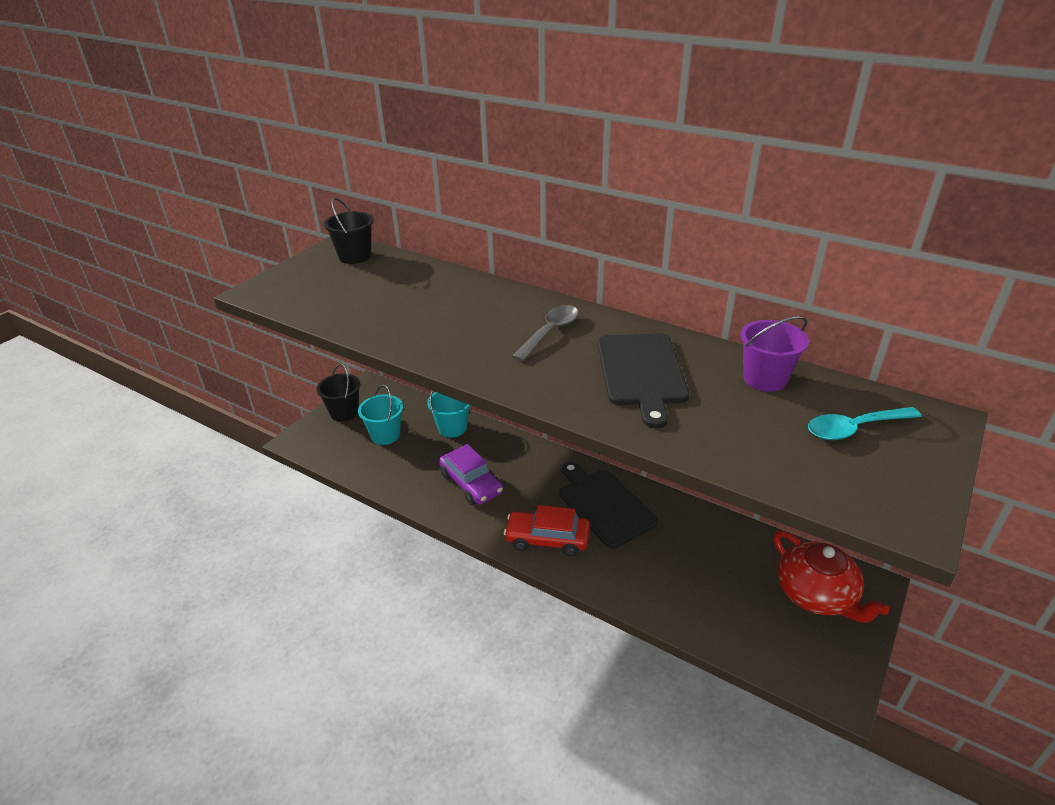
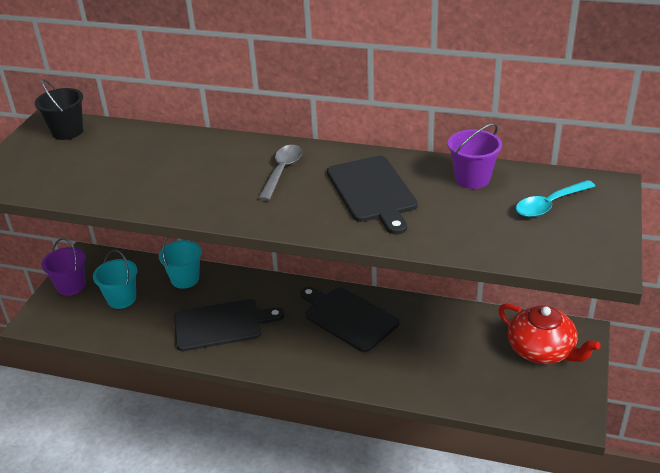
camera: 15 degrees left, 0 degrees up
black bucket [317,363,360,422] -> purple bucket [42,238,86,296]
purple car [439,444,503,505] -> black cutting board [174,299,284,351]
red car [504,505,590,556] -> none

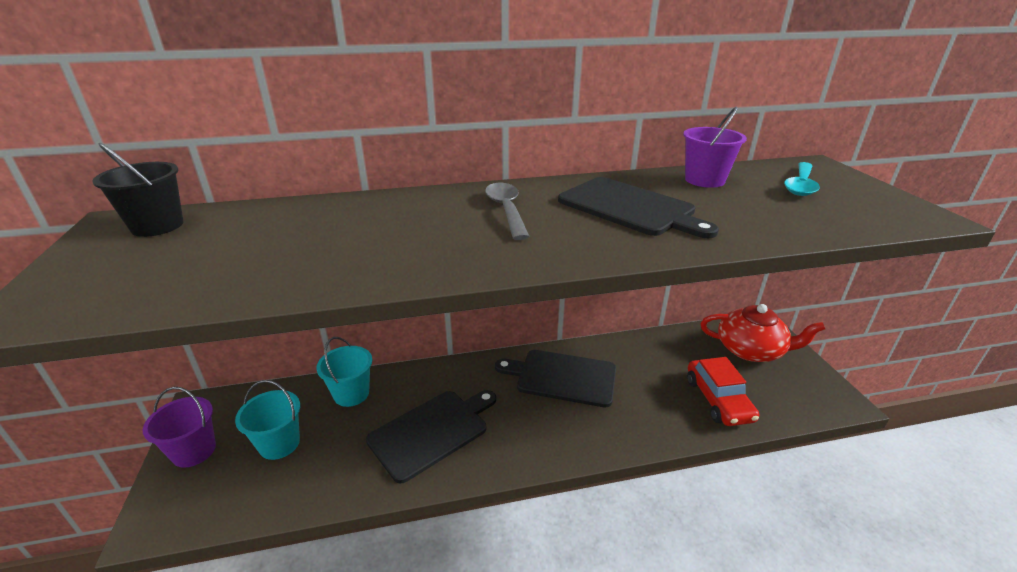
camera: 30 degrees left, 5 degrees down
none -> red car [687,357,759,426]

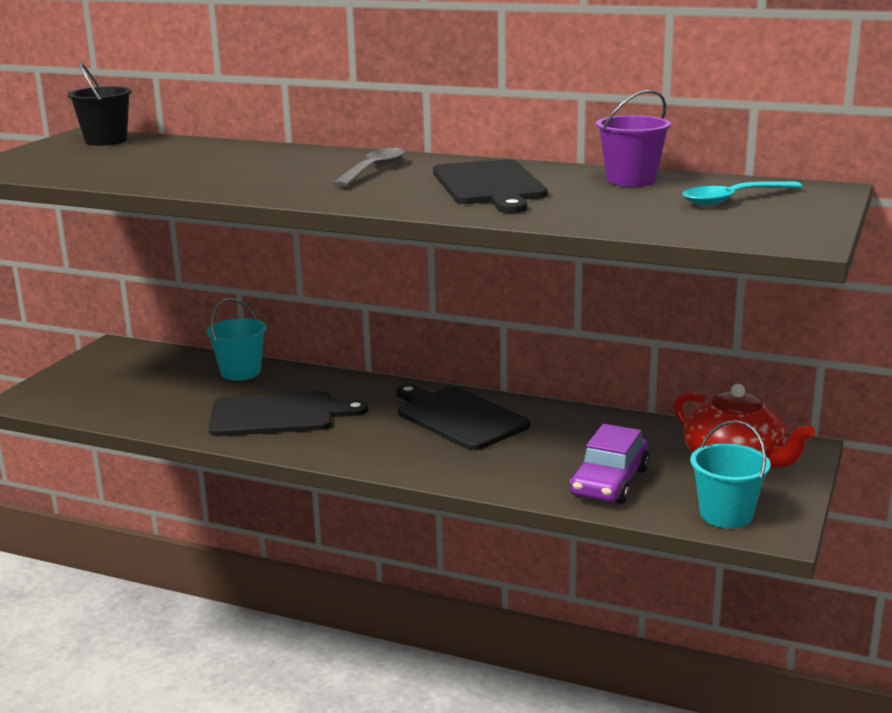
camera: 35 degrees right, 10 degrees down
purple bucket [143,387,216,467] -> none
turquoise bucket [235,380,300,460] -> turquoise bucket moved to [690,420,771,529]
red car [687,357,759,426] -> purple car [570,424,649,504]

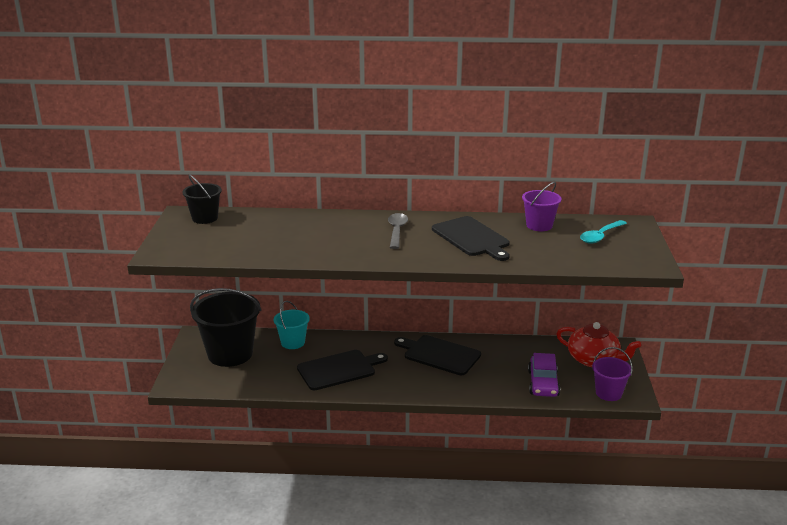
camera: 20 degrees left, 5 degrees up
turquoise bucket [690,420,771,529] -> purple bucket [592,347,633,401]
none -> black bucket [190,288,262,367]

